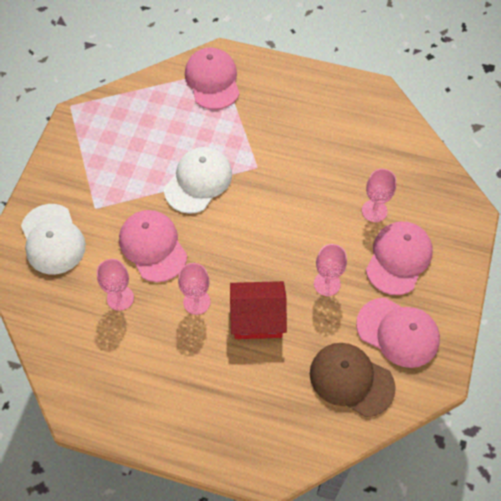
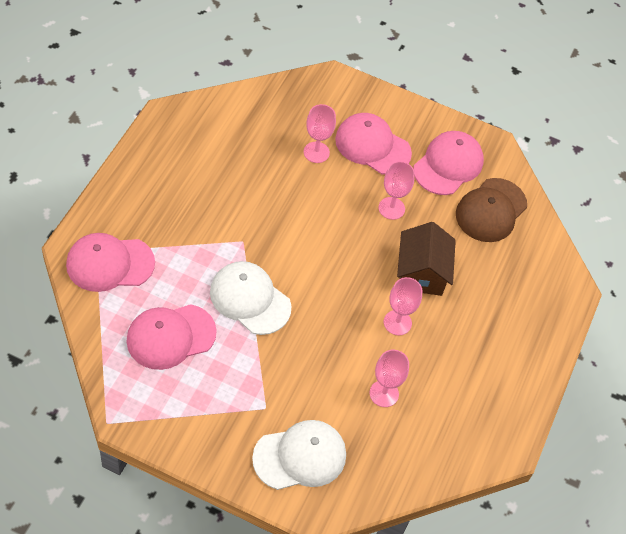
camera: 90 degrees left, 5 degrees down
pink cap [119,210,187,282] -> pink cap moved to [127,304,217,370]
red house [230,281,287,339] -> brown house [397,222,456,296]

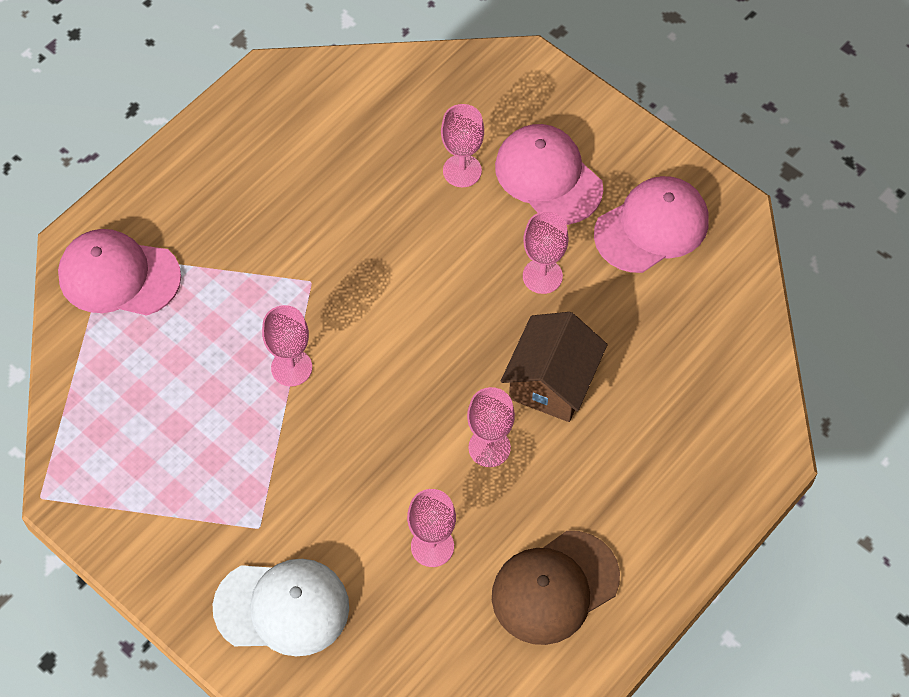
camera: 25 degrees right, 5 degrees up
pink cap [127,304,217,370] -> none
white cap [210,261,291,335] -> pink goblet [262,305,312,386]
brown cap [456,178,527,242] -> brown cap moved to [492,531,620,645]

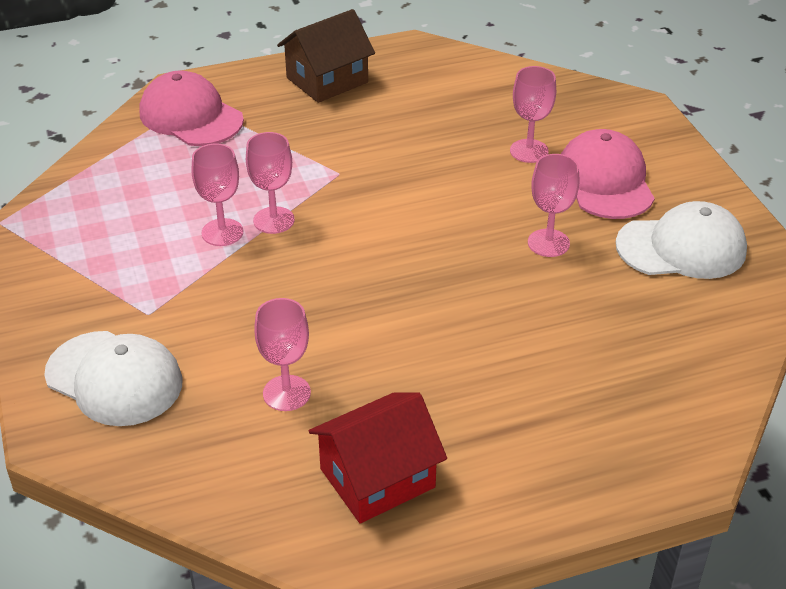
camera: 30 degrees right, 20 degrees down
pink goblet [467,387,515,467] -> pink goblet moved to [192,143,243,246]
brown cap [492,531,620,645] -> red house [309,393,447,523]
brown house [501,312,608,422] -> brown house moved to [277,9,375,103]
pink cap [594,176,709,273] -> white cap [616,201,747,279]

